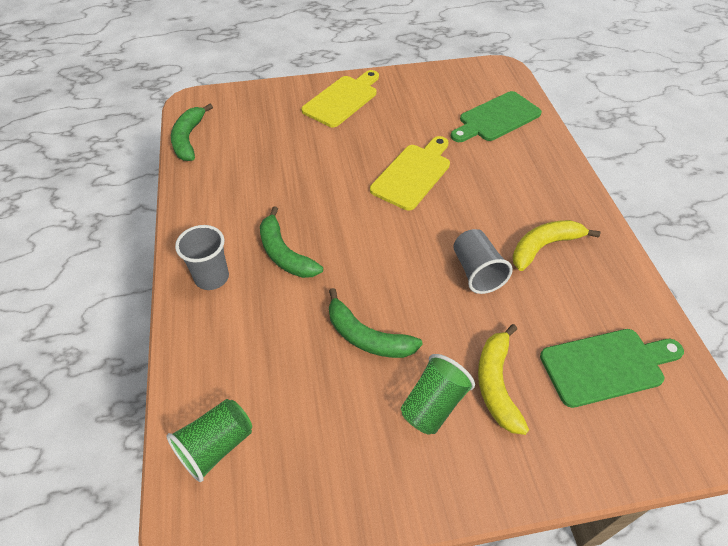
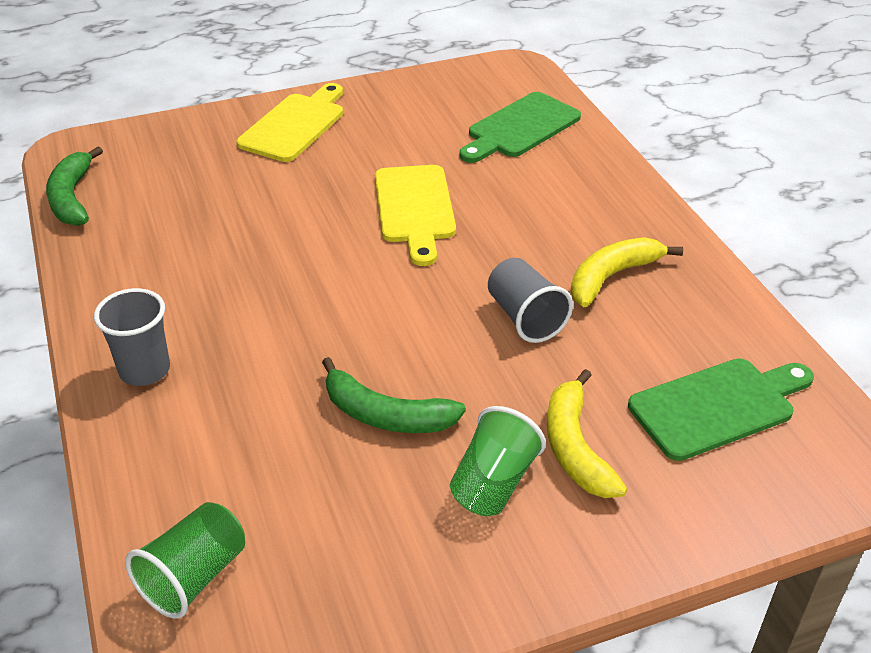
camera: 10 degrees left, 10 degrees down
green banana [260,206,323,278] -> none
yellow cutting board [370,136,450,210] -> yellow cutting board turned 150 degrees clockwise [375,165,456,266]

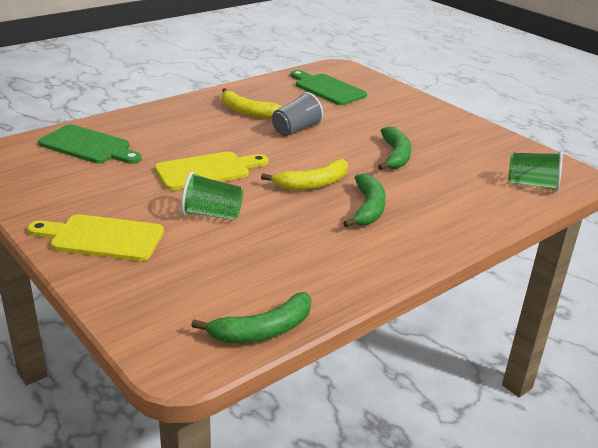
camera: 110 degrees left, 10 degrees down
grey cup [94,288,170,386] -> none
green cup [450,406,546,516] -> green cup moved to [181,172,243,220]
yellow banana [547,369,627,498] -> yellow banana moved to [261,159,348,190]
none -> green banana [343,173,386,227]

